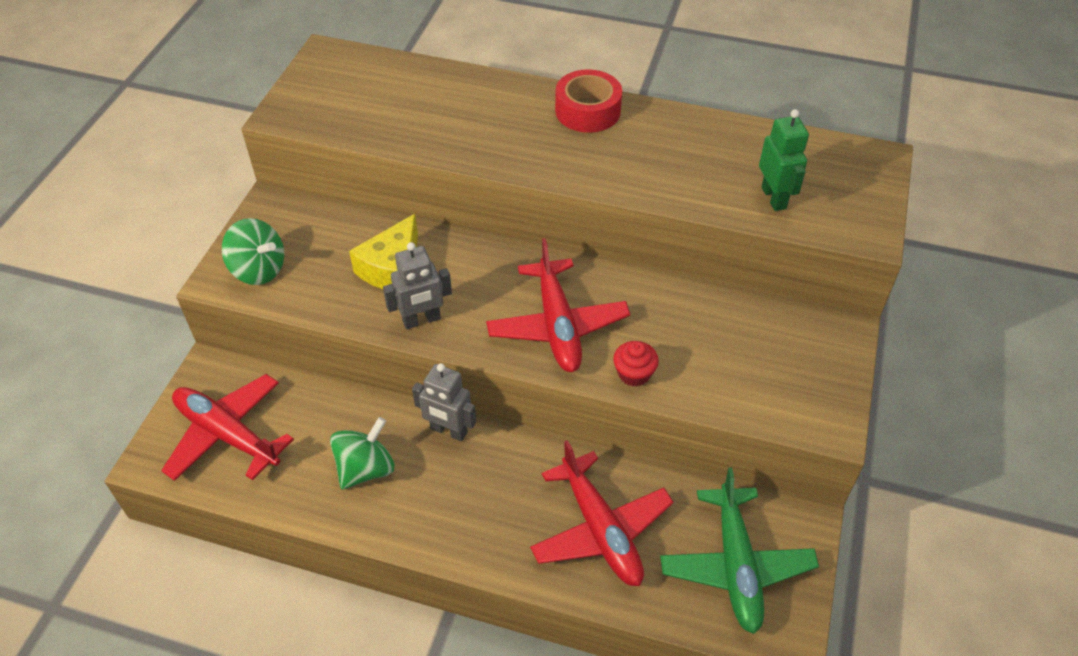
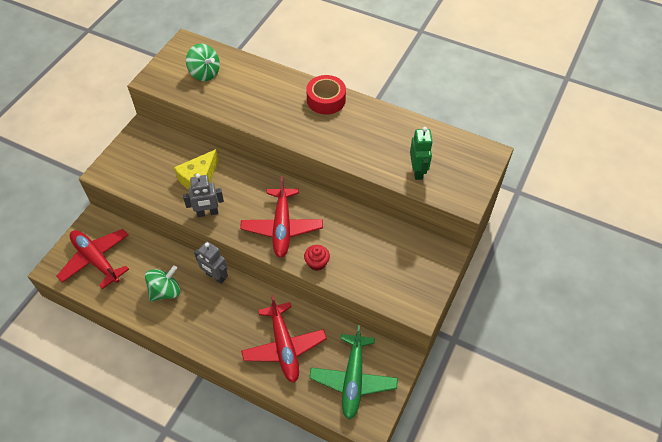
camera: 10 degrees right, 5 degrees up
green spinning top [222,218,284,285] -> green spinning top moved to [186,44,220,81]

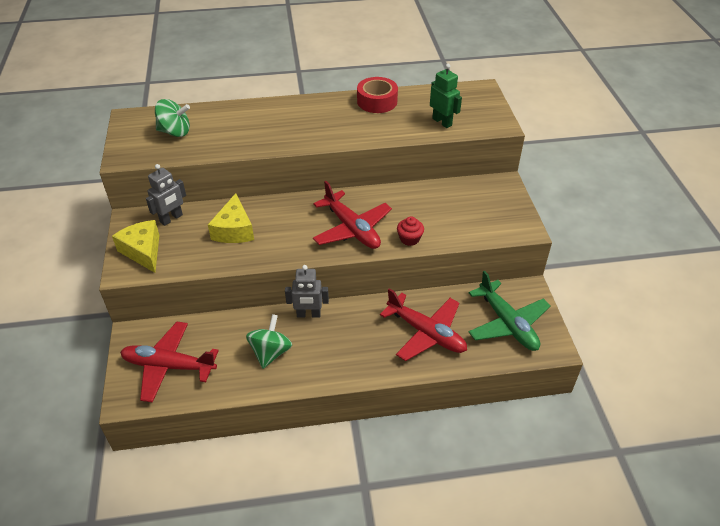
camera: 35 degrees left, 10 degrees down
grey robot [183,173,224,217] -> grey robot moved to [146,164,186,226]
red tape [306,75,346,115] -> red tape moved to [357,77,398,113]
none -> yellow cheese [112,220,160,273]

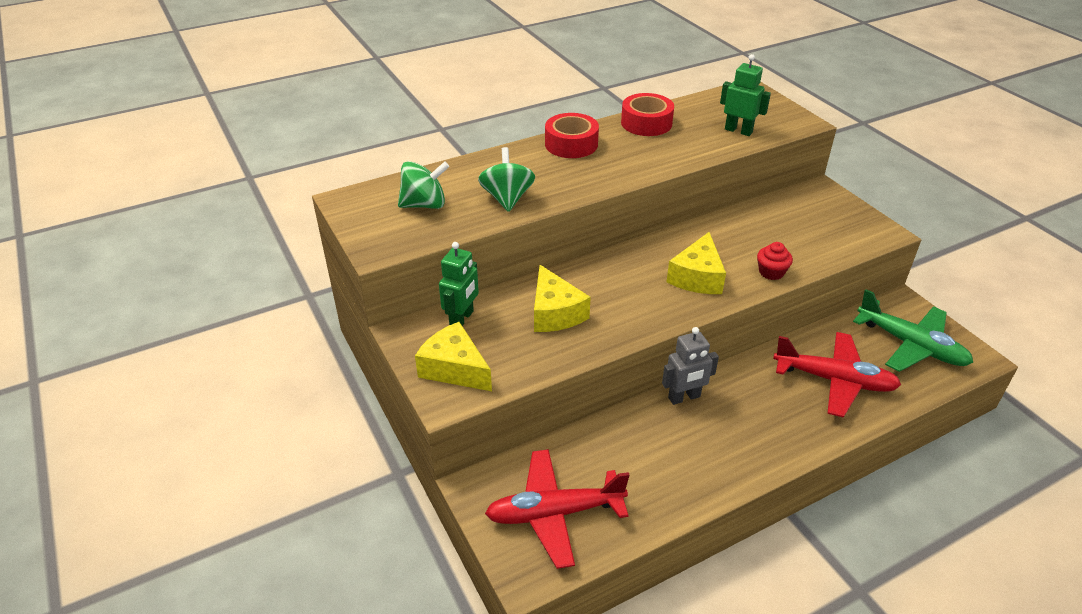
camera: 20 degrees left, 5 degrees down
grey robot [146,164,186,226] -> green robot [439,242,479,326]
green spinning top [246,314,292,369] -> green spinning top moved to [478,147,535,212]
red plane [313,181,392,249] -> yellow cheese [667,232,726,294]
none -> red tape [545,113,599,158]

